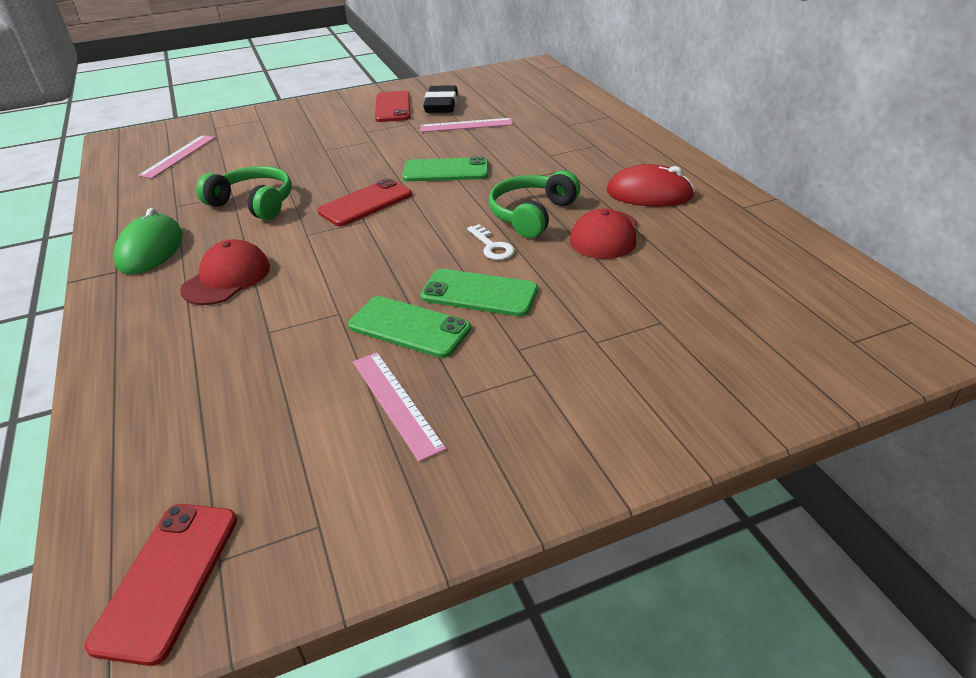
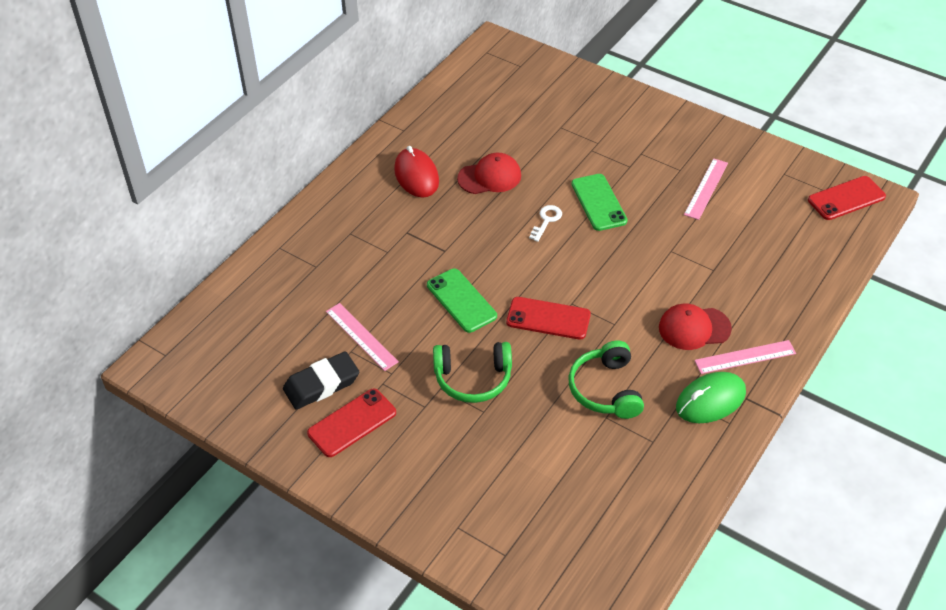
camera: 125 degrees left, 10 degrees up
pink ruler [138,135,215,178] -> pink ruler moved to [695,340,796,374]
green phone [348,296,471,358] -> none
green headphones [488,170,580,238] -> green headphones moved to [433,342,512,403]

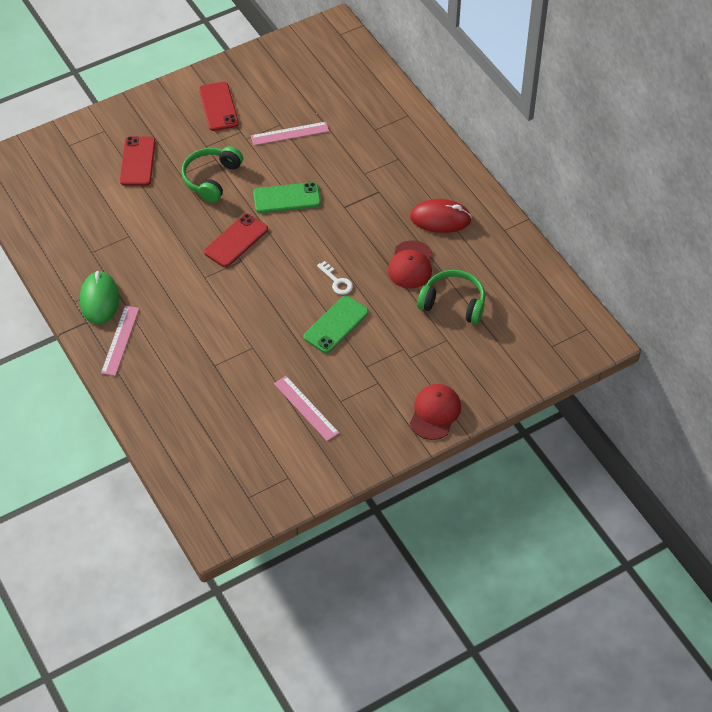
camera: 115 degrees right, 5 degrees up
black eraser [283,351,359,410] -> none
green headphones [568,341,644,419] -> green headphones moved to [417,270,485,324]
green phone [572,174,627,231] -> green phone turned 60 degrees counterclockwise [303,295,369,353]
red cap [659,303,732,350] -> red cap moved to [410,384,461,440]
red phone [808,176,886,220] -> red phone moved to [120,136,155,186]

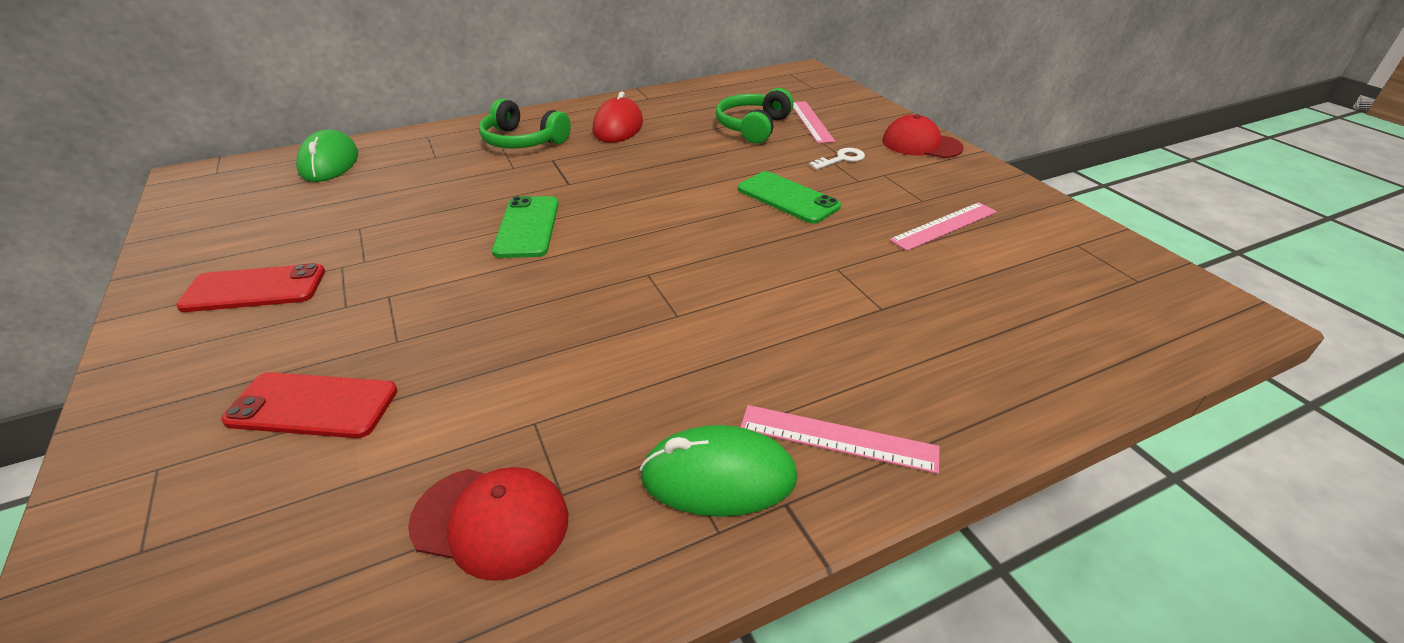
camera: 85 degrees left, 15 degrees down
green headphones [181,146,243,203] -> green headphones moved to [479,99,571,149]
red phone [204,214,268,267] -> none
pink ruler [251,122,329,145] -> pink ruler moved to [793,101,835,143]
white key [317,261,353,295] -> white key moved to [809,148,865,170]
red cap [388,240,432,289] -> red cap moved to [408,467,568,581]
none -> green mouse [296,129,358,182]

